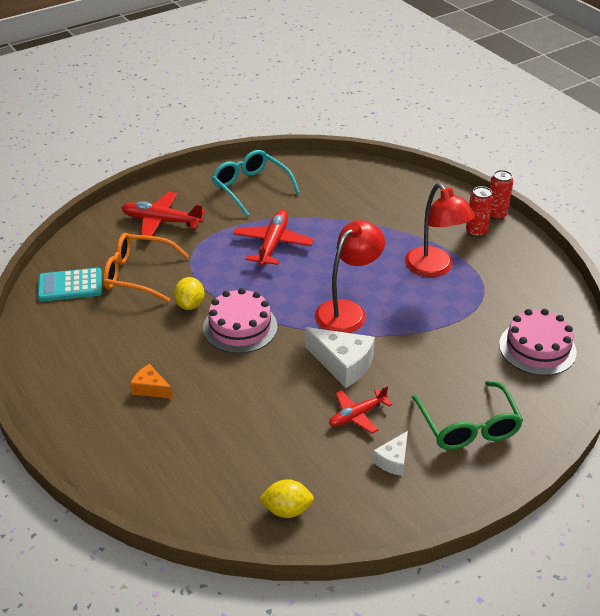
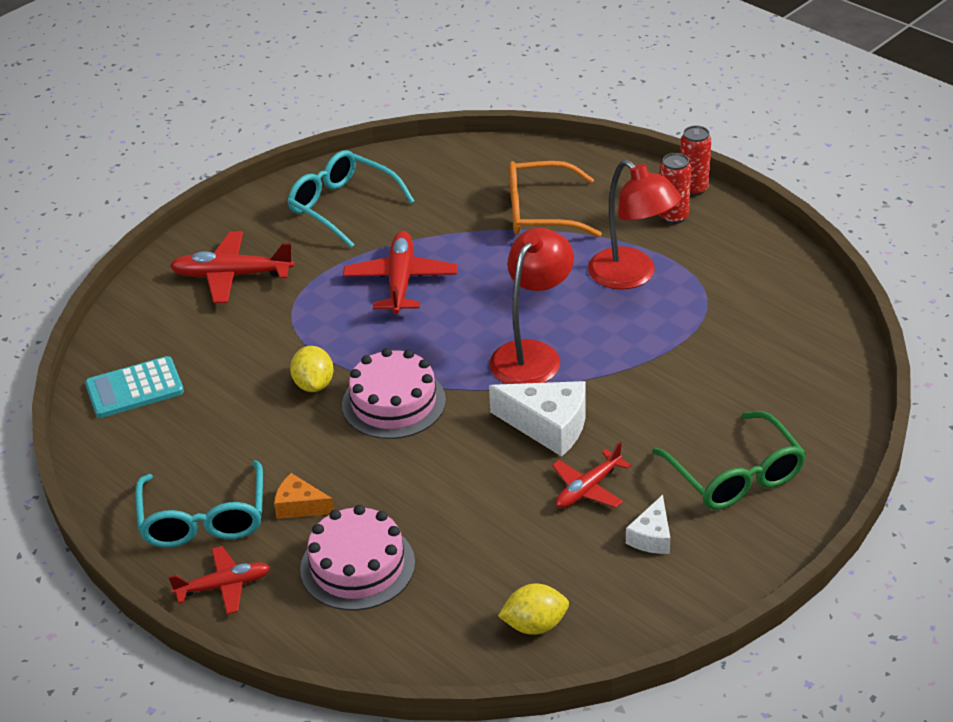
camera: 10 degrees left, 0 degrees up
orange glasses [103,233,189,302] -> orange glasses moved to [509,161,602,237]
pink cake [499,309,577,376] -> pink cake moved to [300,505,415,611]
none -> turquoise glasses [135,460,263,548]
none -> red plane [168,546,271,614]

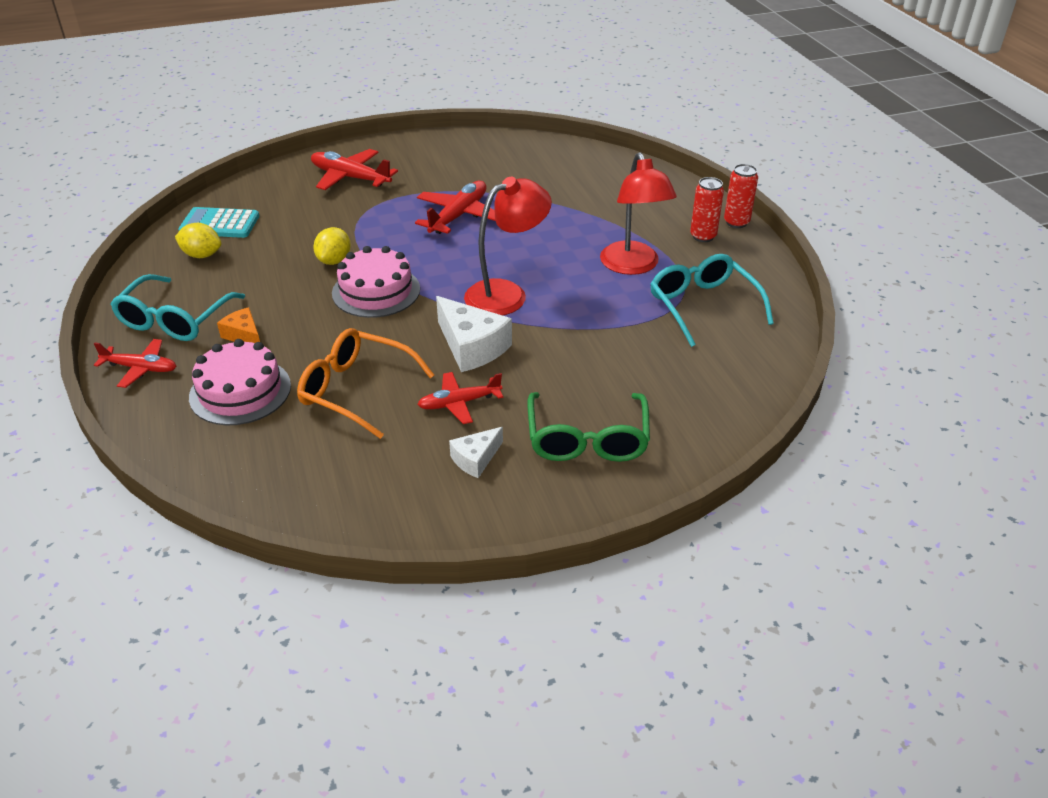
camera: 25 degrees right, 0 degrees up
turquoise glasses [287,150,415,248] -> turquoise glasses moved to [650,254,774,347]
yellow lemon [498,584,569,635] -> yellow lemon moved to [175,223,221,258]
orange glasses [509,161,602,237] -> orange glasses moved to [297,328,434,439]

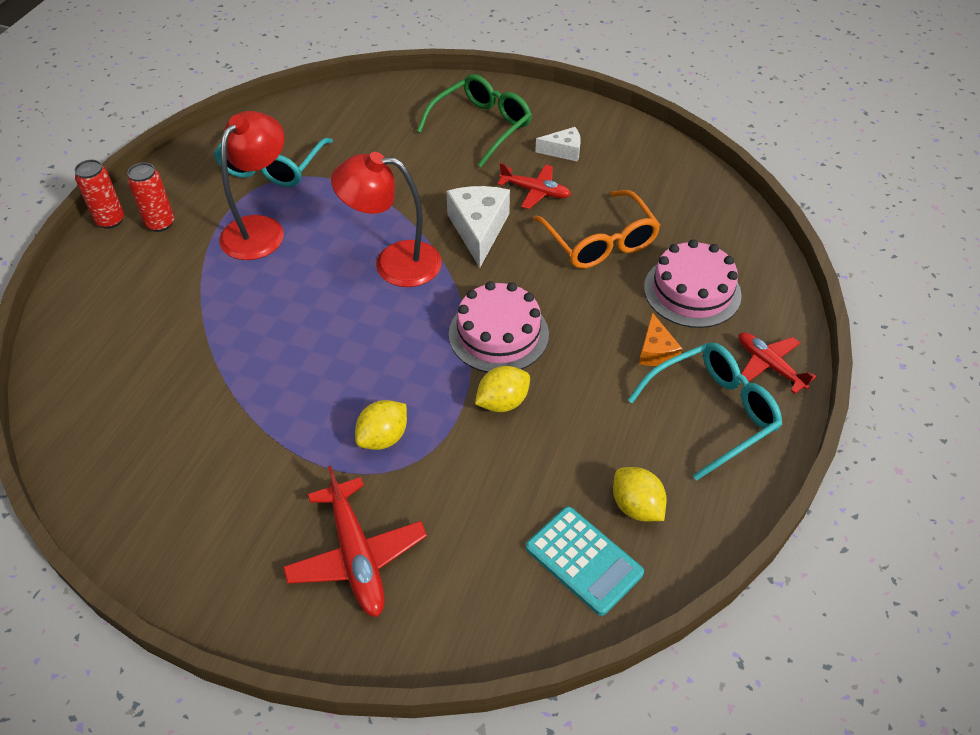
camera: 140 degrees left, 10 degrees up
red plane [415,181,495,234] -> none
none -> yellow lemon [355,400,407,450]

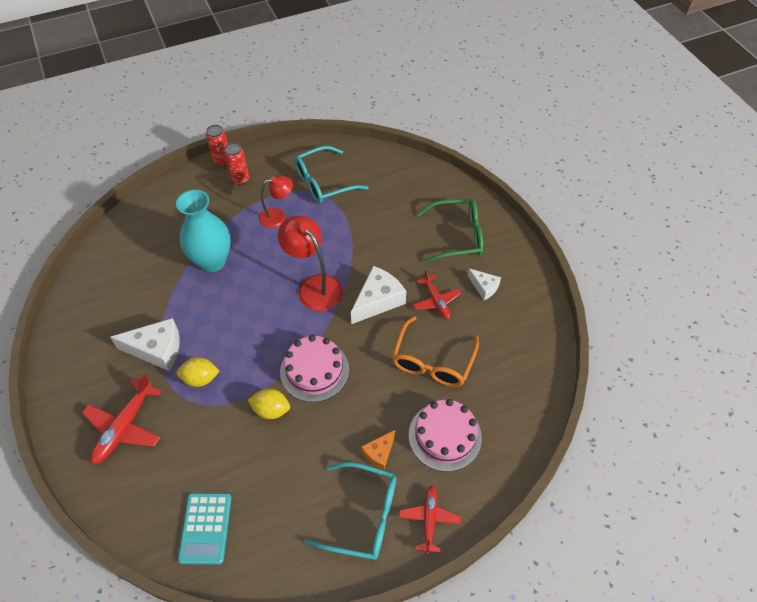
camera: 45 degrees right, 5 degrees up
red lamp [219,111,284,260] -> red lamp [259,175,293,228], size x0.64
yellow lemon [613,467,667,521] -> none
none -> white cheese [110,318,180,371]
none -> turquoise vase [176,190,231,272]

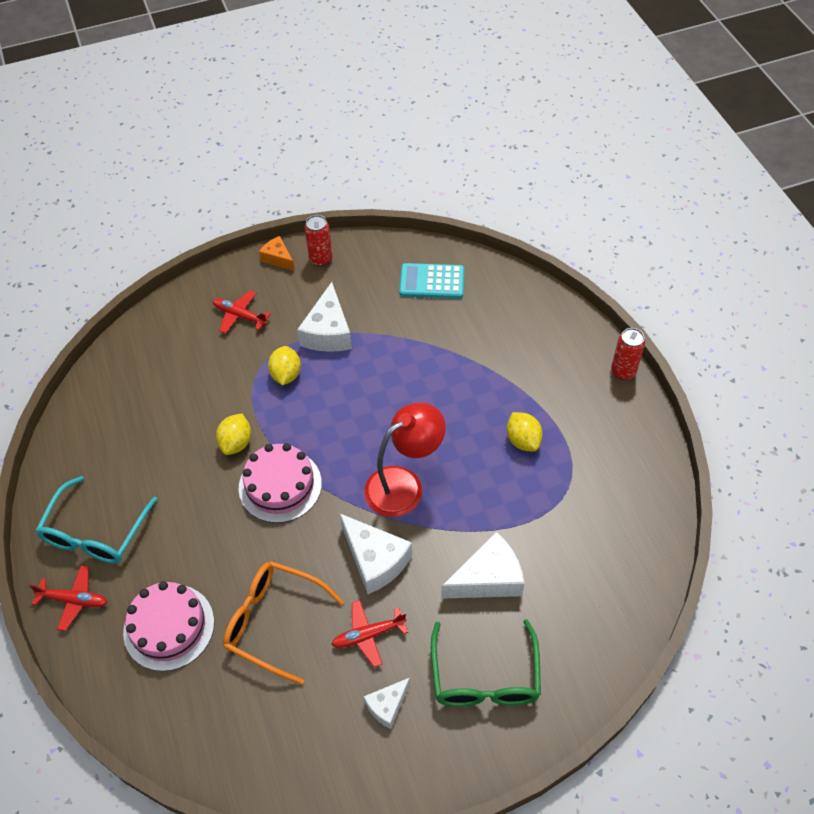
camera: 95 degrees right, 0 degrees up
red plane [82,373,162,465] -> red plane [213,290,271,334], size x0.65
turquoise vase [176,190,231,272] -> none
turquoise calculator [178,493,232,565] -> turquoise calculator moved to [399,263,464,299]
red can [224,143,249,185] -> red can moved to [305,215,333,267]
red lamp [259,175,293,228] -> yellow lemon [507,412,543,452]
turquoise glasses [294,146,369,203] -> none
orange cheese [361,429,396,470] -> orange cheese moved to [259,236,295,271]
none -> white cheese [441,532,525,599]

